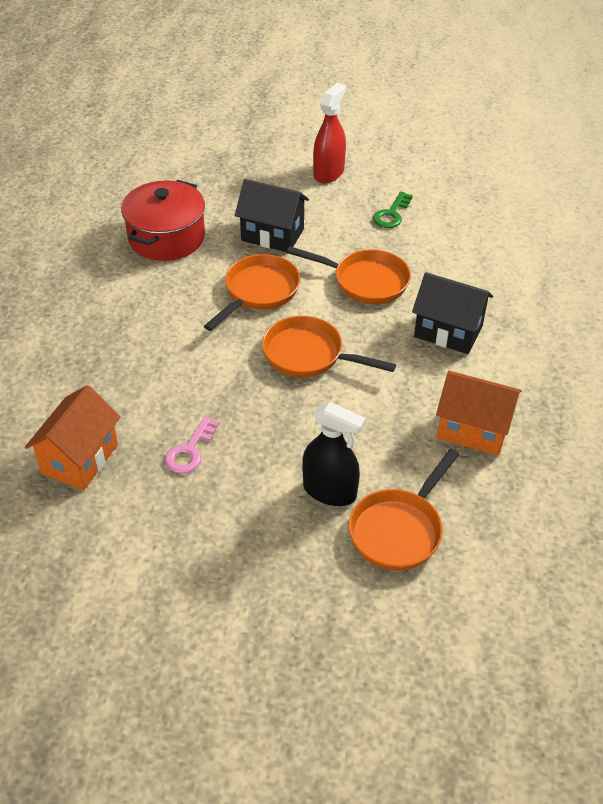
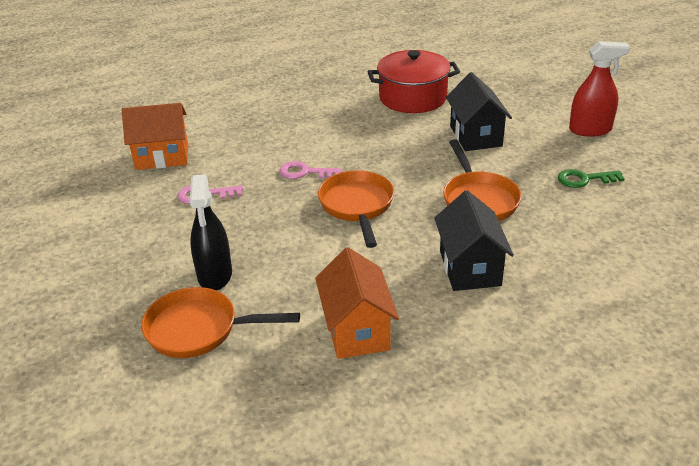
camera: 60 degrees right, 10 degrees down
orange pan [204,254,300,331] -> none
none -> pink key [279,161,342,179]

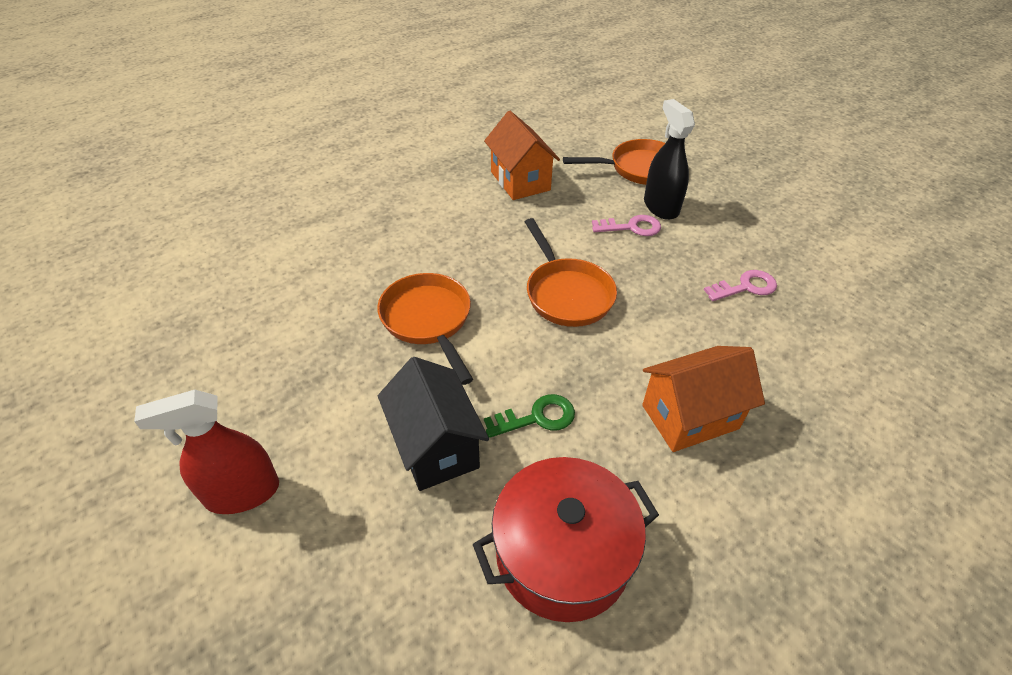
camera: 165 degrees right, 10 degrees up
orange house [122,103,188,170] -> orange house moved to [642,346,765,452]
pink key [279,161,342,179] -> pink key moved to [592,215,661,236]
black house [434,190,514,291] -> none
green key [558,169,625,188] -> green key moved to [484,394,575,438]

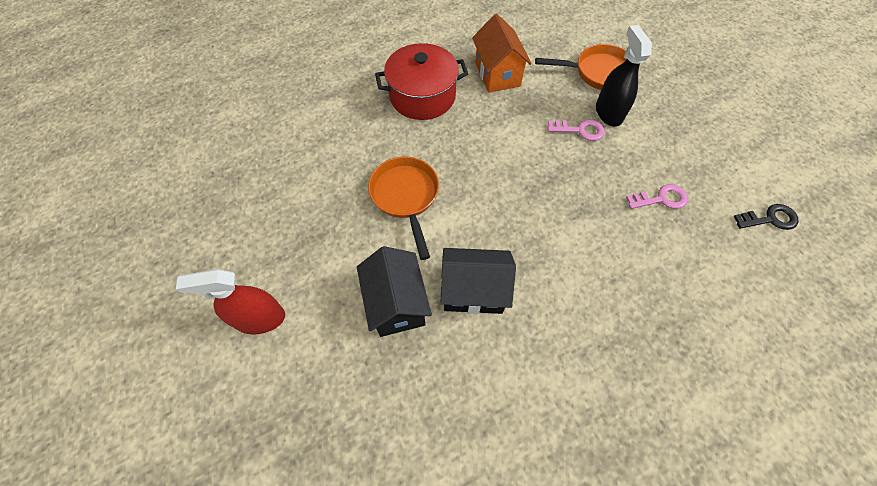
camera: 10 degrees right, 15 degrees up
red pot [473,457,659,622] -> red pot moved to [375,43,468,120]
green key [484,394,575,438] -> black house [441,248,516,314]
orange pan [525,218,617,327] -> none
orange house [642,346,765,452] -> none
none -> black key [733,204,798,230]

